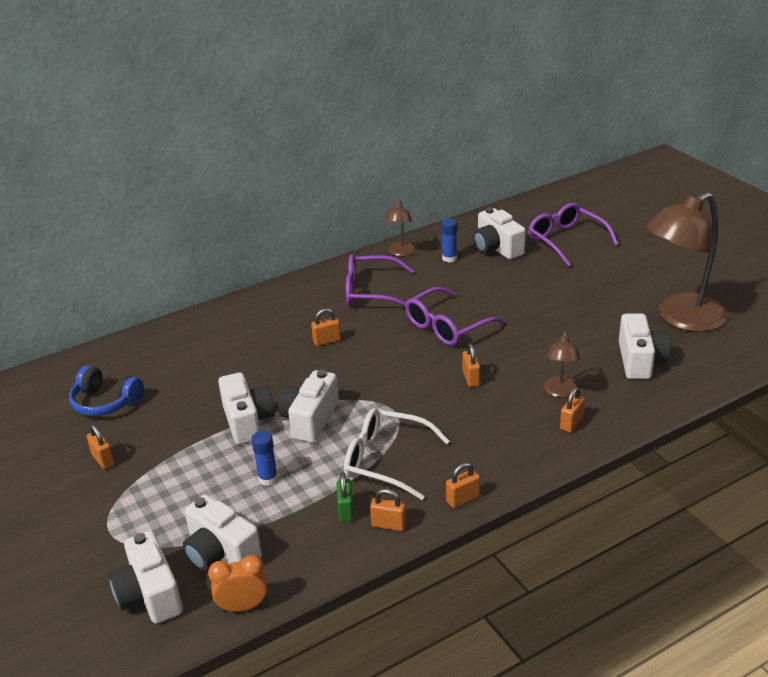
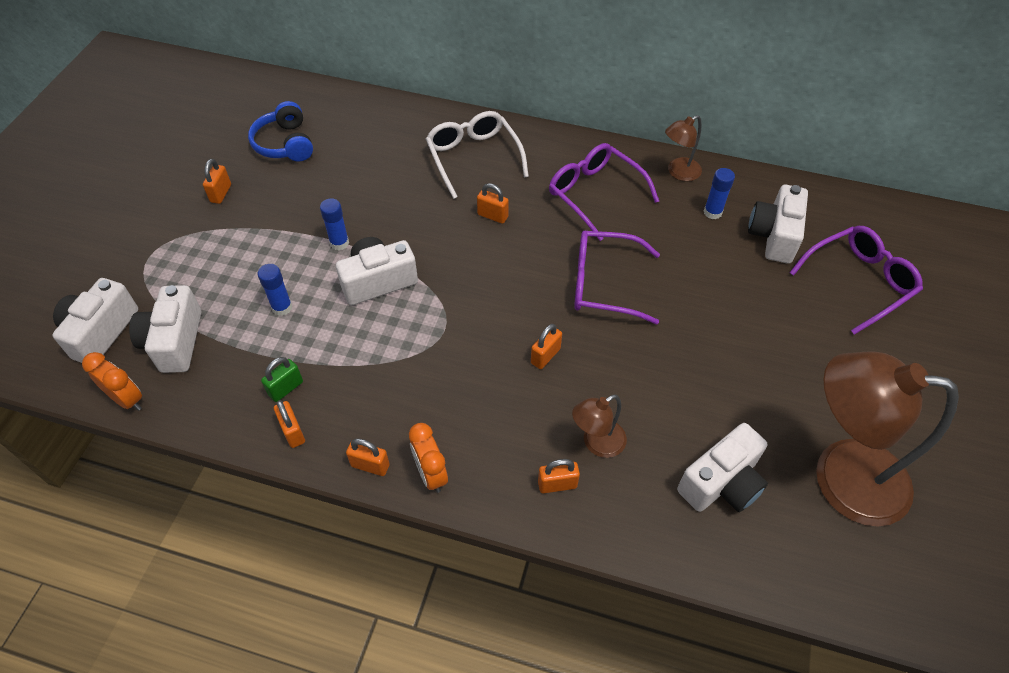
camera: 45 degrees right, 20 degrees up
white camera [218,373,275,445] -> blue glue stick [320,198,349,250]
white glasses [344,408,450,500] -> white glasses moved to [426,111,529,199]
purple glasses [528,203,619,266] -> purple glasses turned 45 degrees clockwise [789,226,923,335]
none -> orange clock [409,423,448,493]

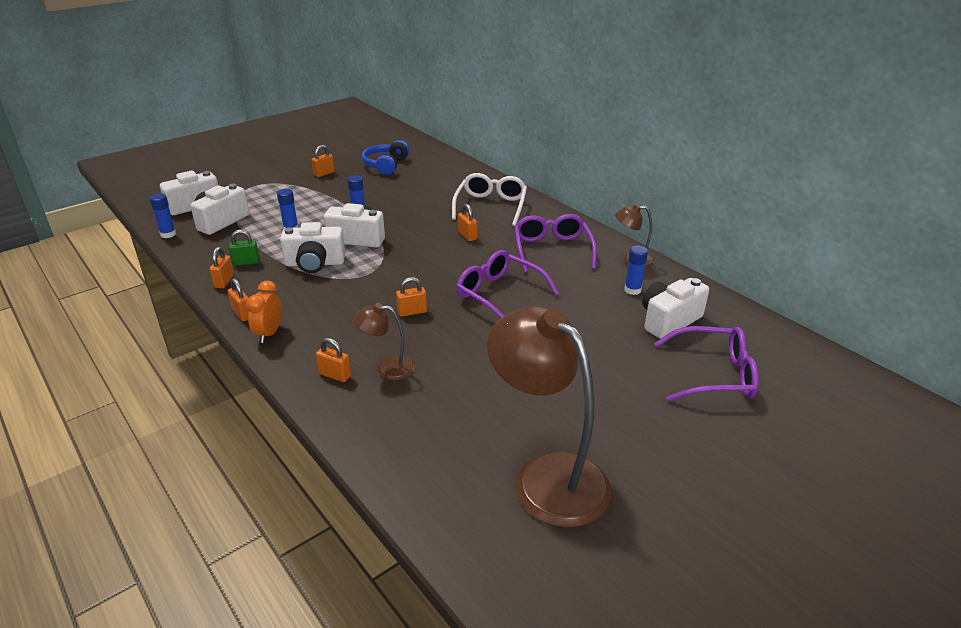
camera: 35 degrees right, 20 degrees down
orange clock [82,352,142,411] -> blue glue stick [149,193,176,238]
white camera [677,423,768,512] -> white camera moved to [280,222,345,273]

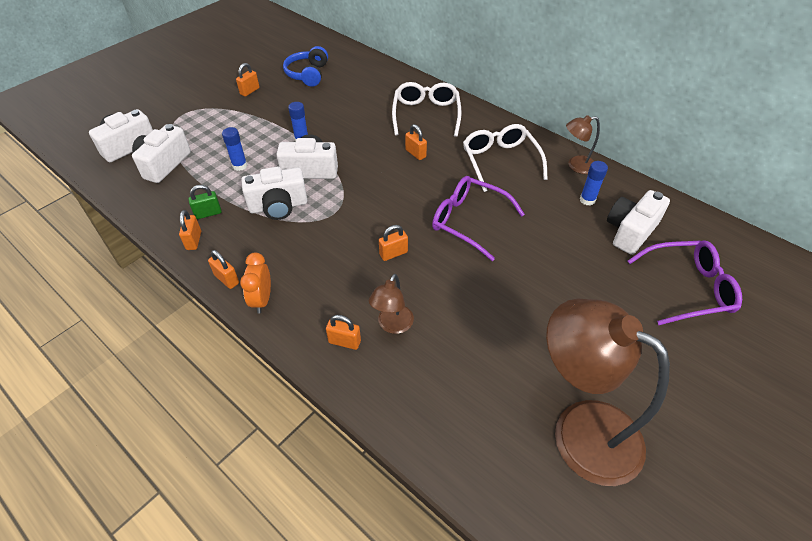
camera: 10 degrees left, 15 degrees up
blue glue stick [149,193,176,238] -> none
brown lamp [354,303,415,380] -> brown lamp turned 60 degrees counterclockwise [369,274,414,334]
purple glasses [514,214,597,273] -> white glasses [463,124,548,192]

